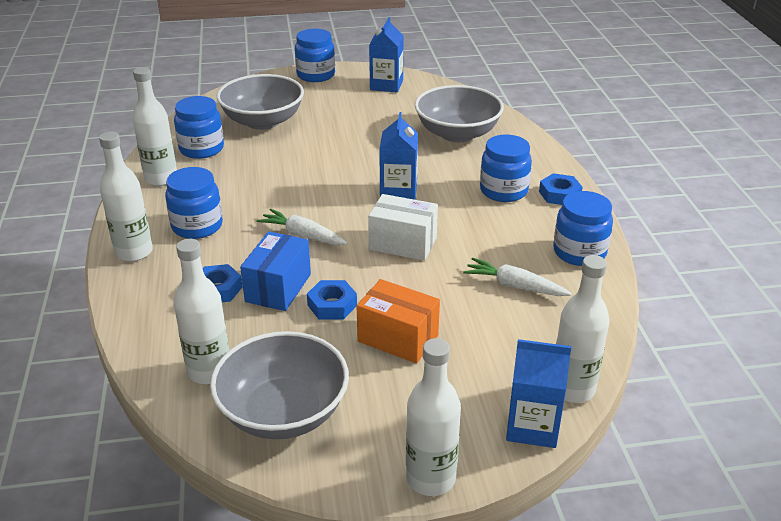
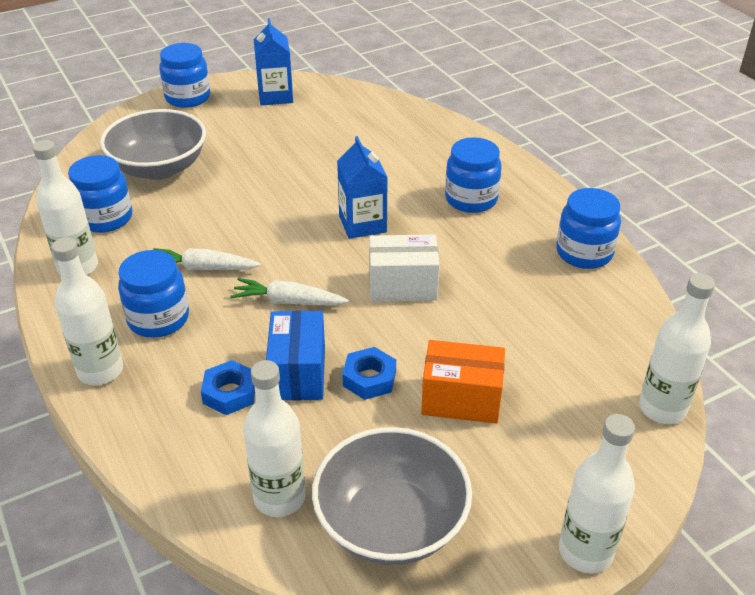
camera: 20 degrees left, 5 degrees up
grey bowl [415,85,504,142] -> none
white carrot [463,258,572,296] -> white carrot moved to [153,248,261,270]
blue carton [506,339,571,448] -> none
blue nut [539,173,582,205] -> none

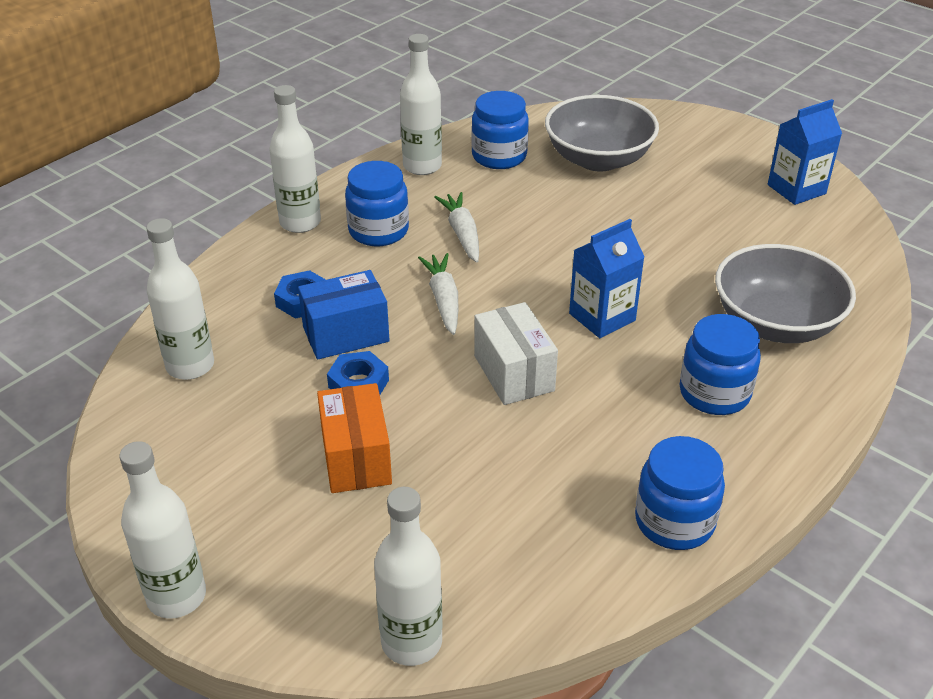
camera: 70 degrees right, 0 degrees up
blue jar [159,43,210,108] -> none
grey bowl [312,427,472,565] -> grey bowl moved to [715,244,856,343]

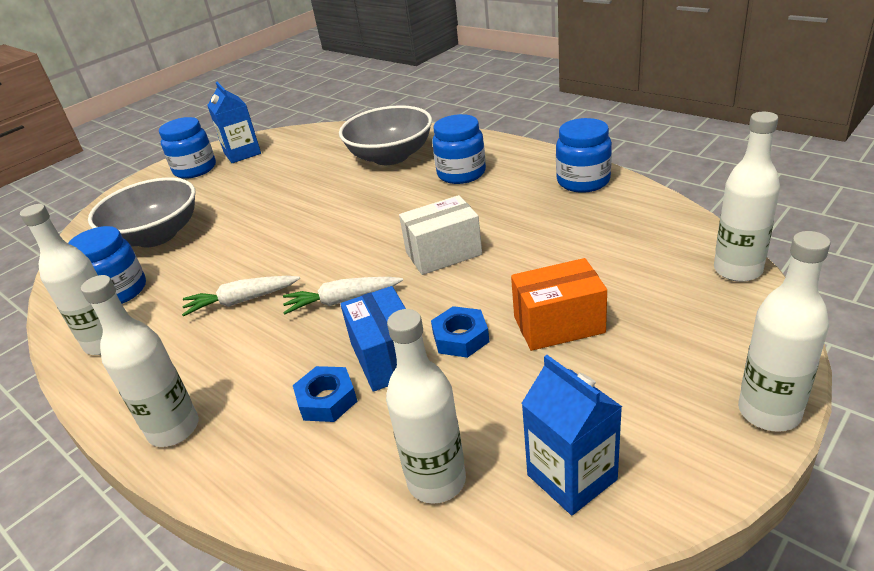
camera: 85 degrees left, 5 degrees down
blue jar [345,161,409,246] -> blue jar moved to [159,117,216,179]
blue carton [569,219,644,338] -> blue carton moved to [521,355,622,515]

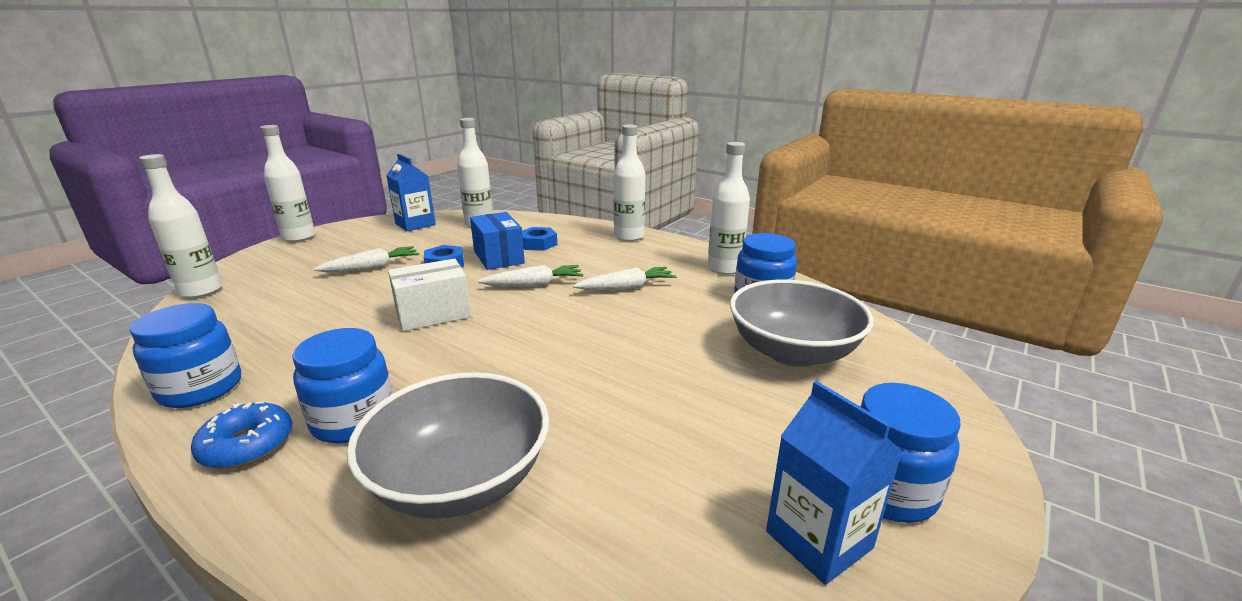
camera: 170 degrees right, 10 degrees down
orange box [511,258,607,351] -> white carrot [314,246,419,272]
none -> blue donut [191,401,292,469]

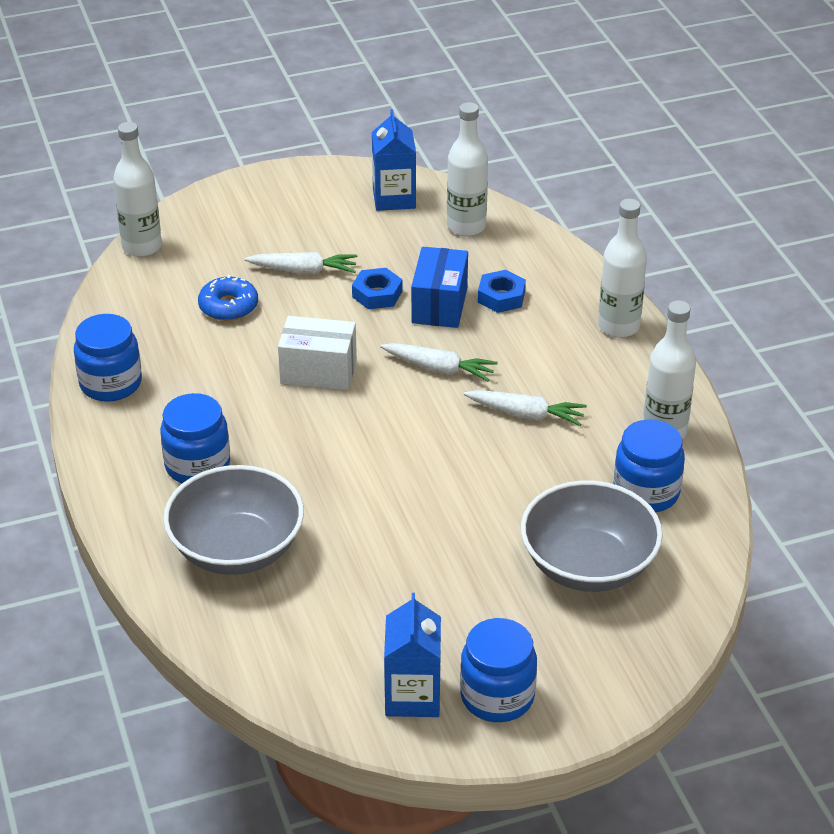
camera: 35 degrees right, 15 degrees up
blue donut [191,401,292,469] -> blue donut moved to [198,275,258,321]
white bottle [260,125,315,242] -> none

